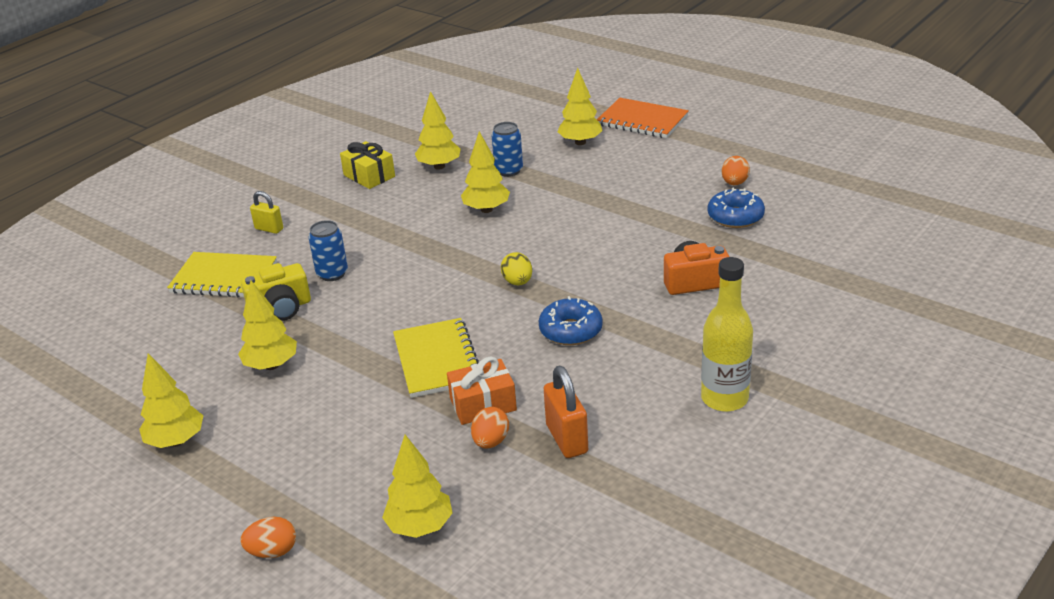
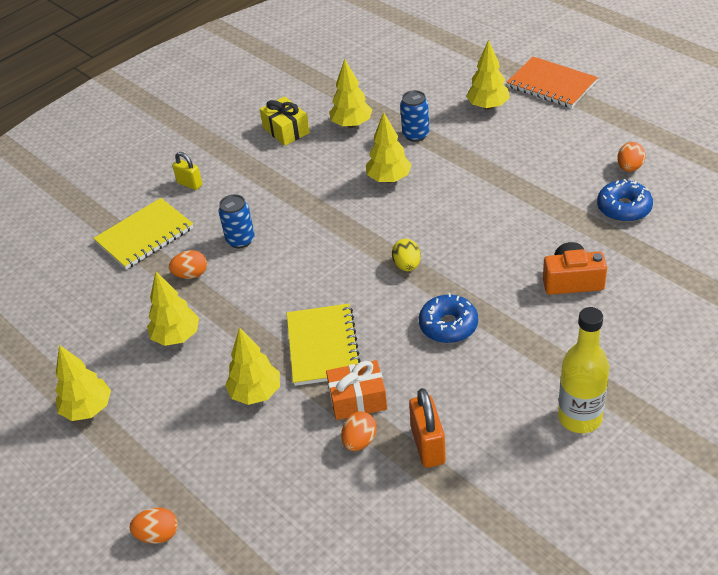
camera: 10 degrees right, 10 degrees up
yellow notebook [167,252,277,297] -> yellow notebook turned 60 degrees counterclockwise [93,198,193,269]
yellow camera [241,263,311,321] -> orange egg [169,250,207,279]
yellow tree [382,435,453,538] -> yellow tree moved to [225,327,280,405]

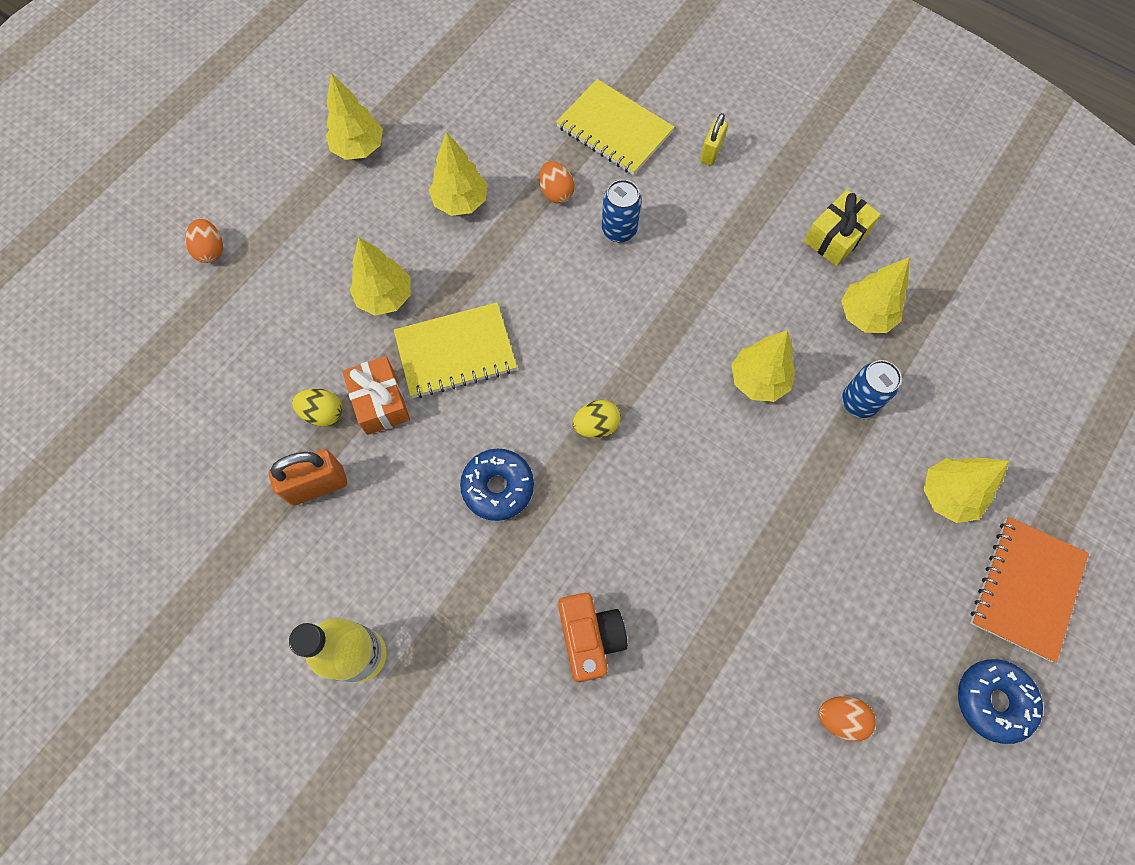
camera: 75 degrees right, 25 degrees up
orange egg [341,411,377,451] -> yellow egg [292,388,342,426]
blue donut [597,179,653,222] -> blue donut moved to [958,659,1043,744]

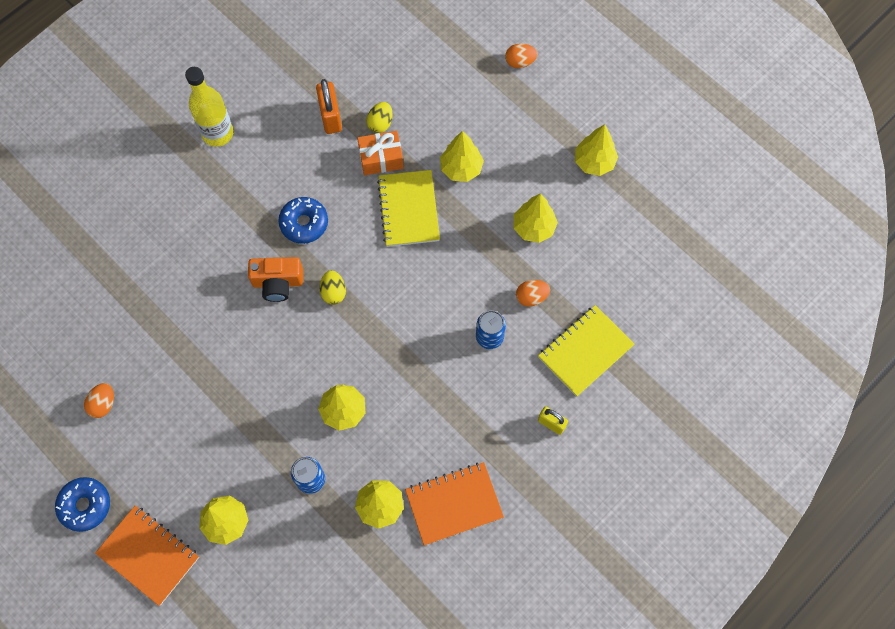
camera: 100 degrees right, 0 degrees up
orange camera [558,593,628,682] -> orange camera moved to [248,257,303,302]
yellow gift [804,190,881,266] -> orange notebook [405,462,504,545]

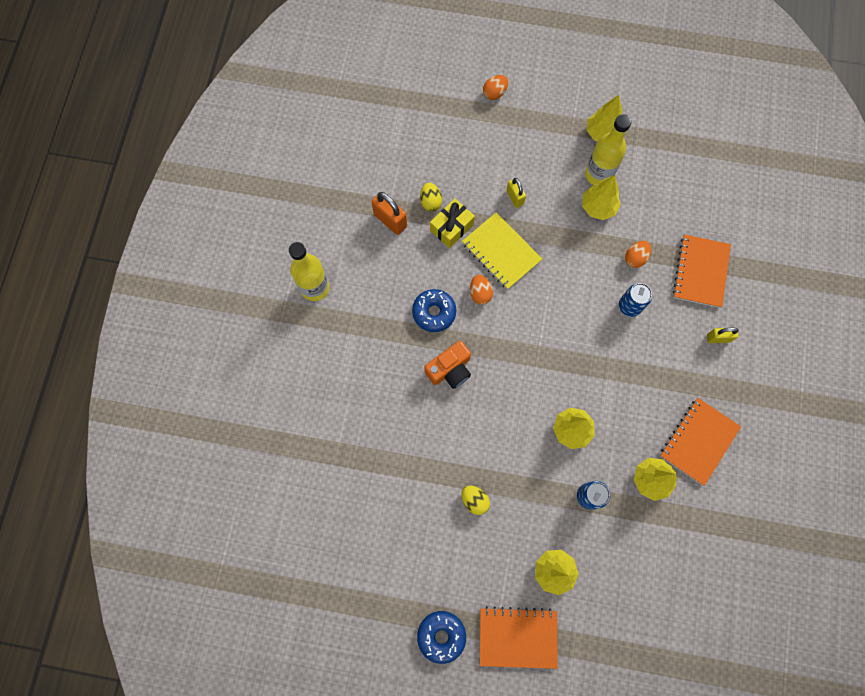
camera: 35 degrees left, 5 degrees up
orange egg [84,383,114,418] -> orange egg moved to [470,275,493,305]
yellow egg [320,270,346,305] -> yellow egg moved to [462,485,490,515]
orange gift [357,131,404,175] -> yellow gift [430,199,475,248]
yellow tree [440,131,484,182] -> yellow padlock [506,178,526,208]
yellow notebook [538,305,635,397] -> orange notebook [673,234,731,308]
none -> yellow bottle [585,114,631,185]

